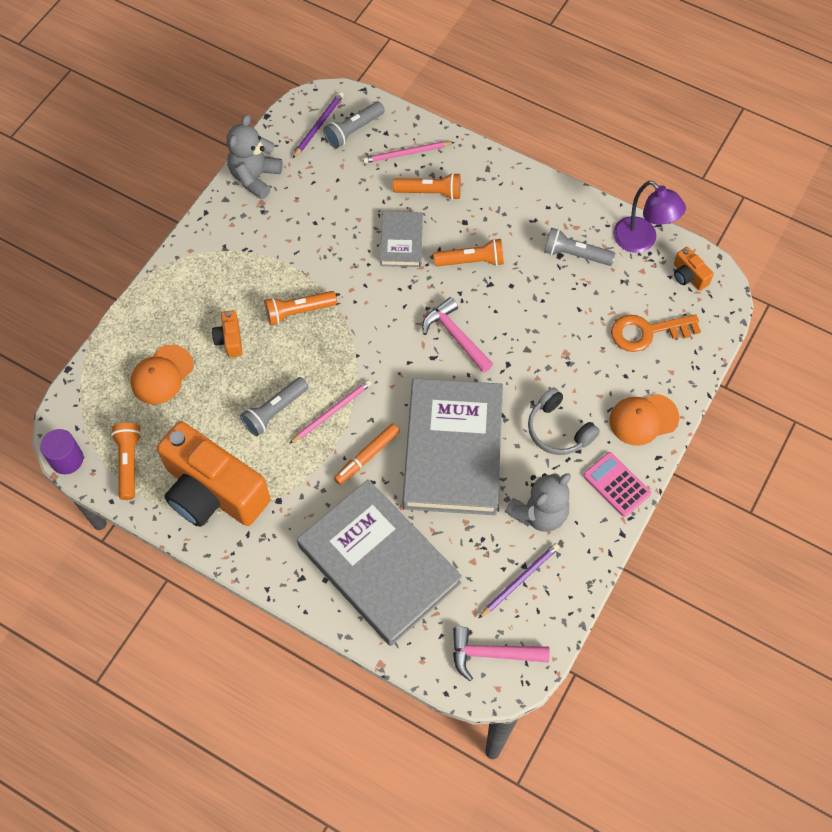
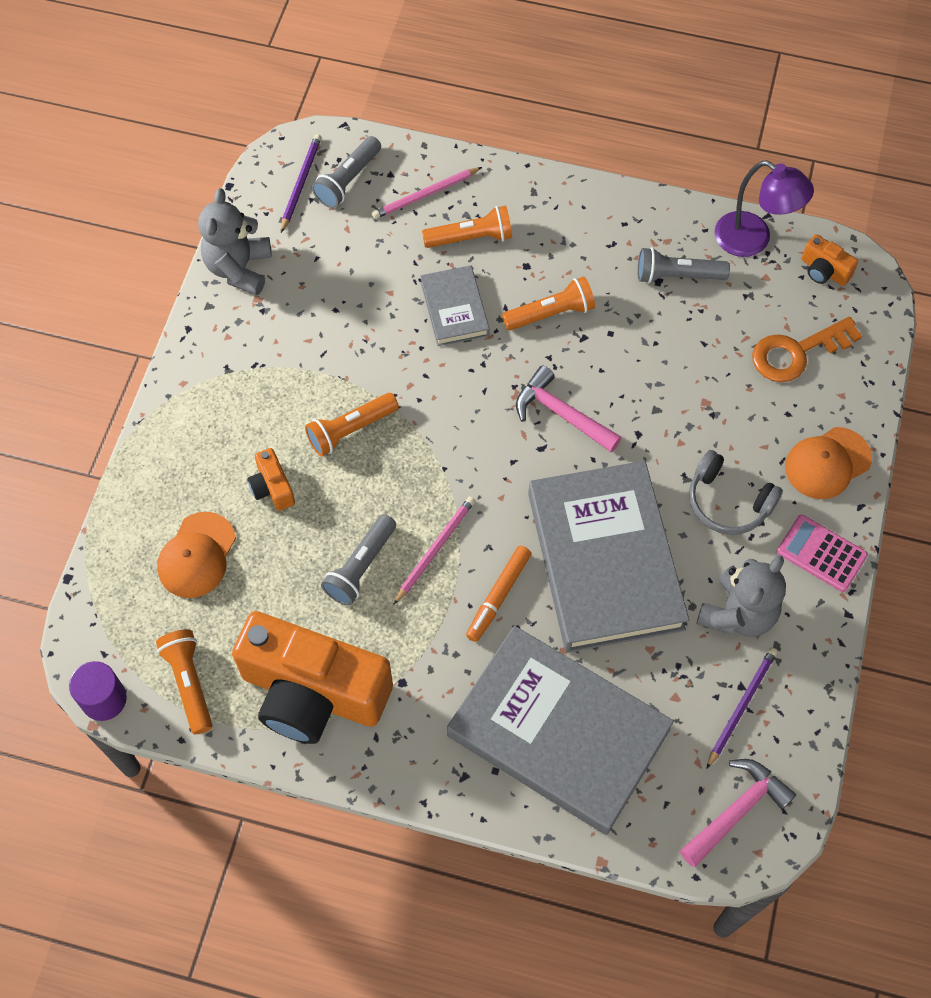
camera: 15 degrees left, 0 degrees up
pink hammer [453,627,550,681] -> pink hammer turned 150 degrees clockwise [680,759,796,867]

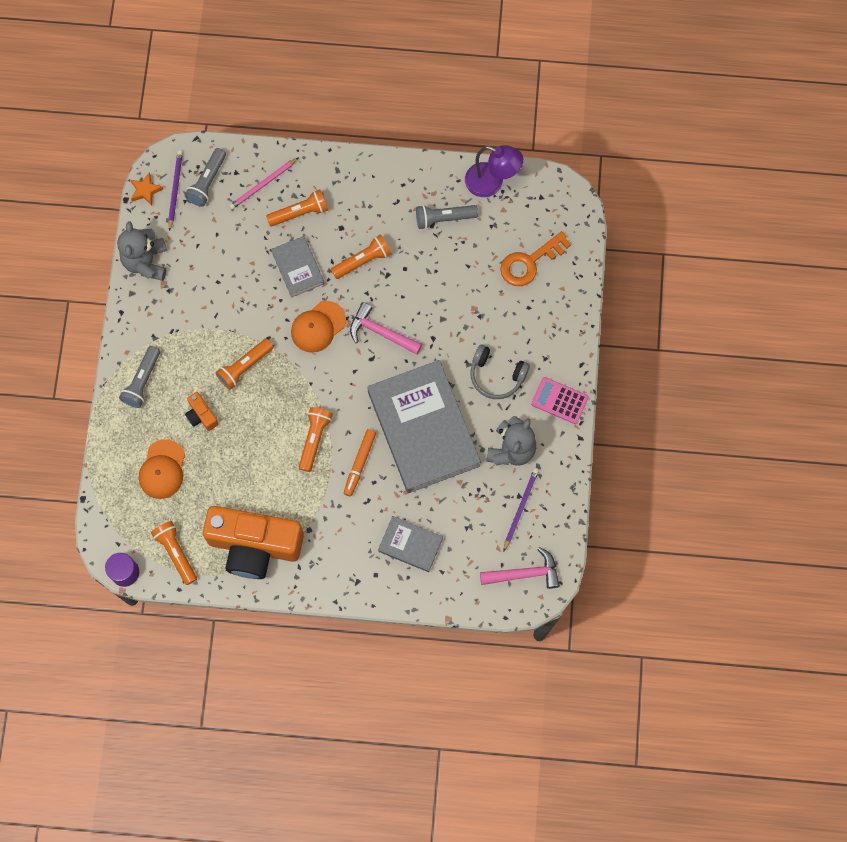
camera: 10 degrees left, 10 degrees up
grey flashlight [321,514,396,606] -> grey flashlight moved to [119,346,160,408]
pink pencil [393,496,475,605] -> orange flashlight [299,407,333,472]
grey book [447,626,674,835] -> grey book [378,516,443,572], size x0.48
pink hammer [680,759,796,867] -> pink hammer turned 45 degrees clockwise [480,547,560,589]
orange cap [785,427,872,499] -> orange cap moved to [291,301,346,353]
orange camera [801,234,858,286] -> none
none -> orange star [130,172,163,206]

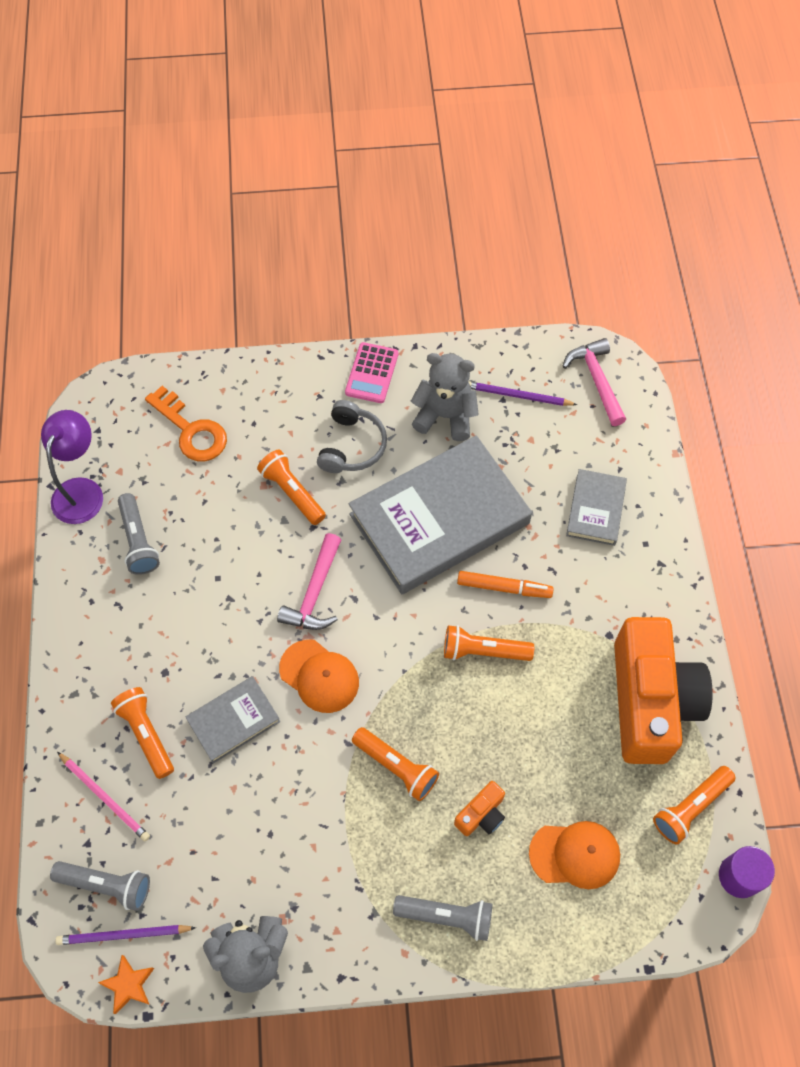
camera: 100 degrees left, 10 degrees down
orange flashlight [331,234,392,279] -> orange flashlight moved to [257,450,326,525]

